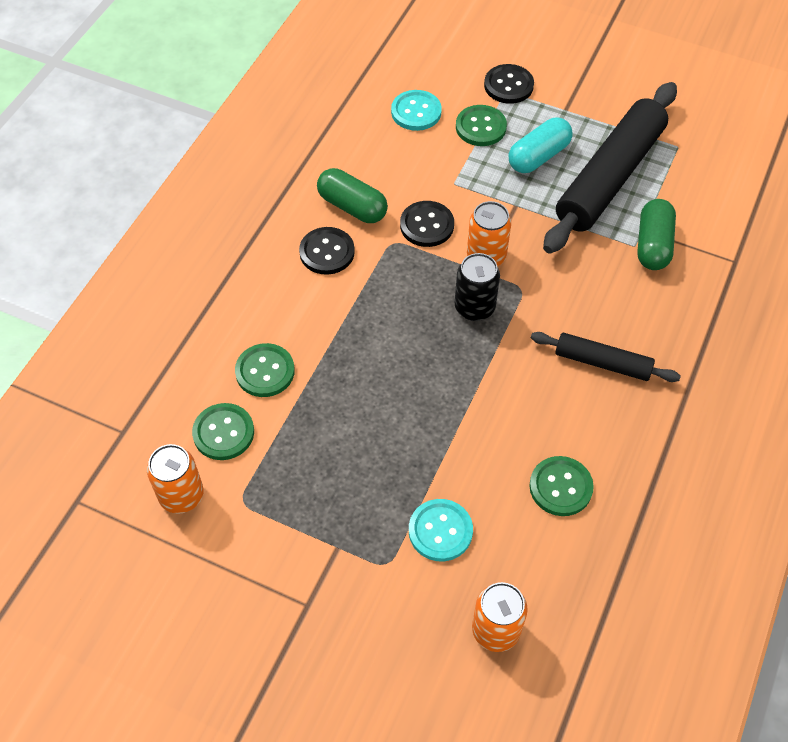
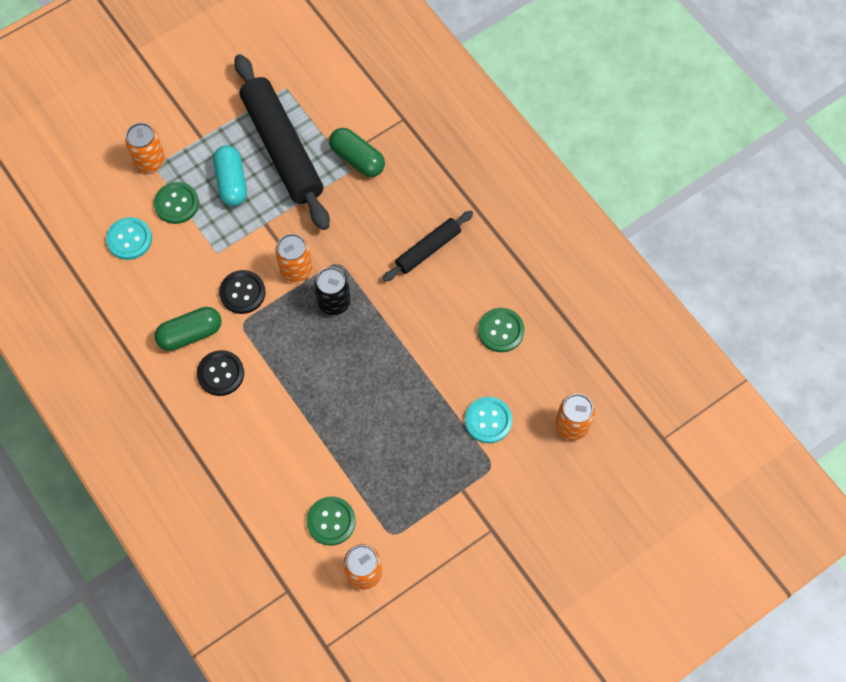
camera: 60 degrees left, 10 degrees up
green button [235,343,295,397] -> none
black button [484,64,534,104] -> orange can [125,123,165,172]

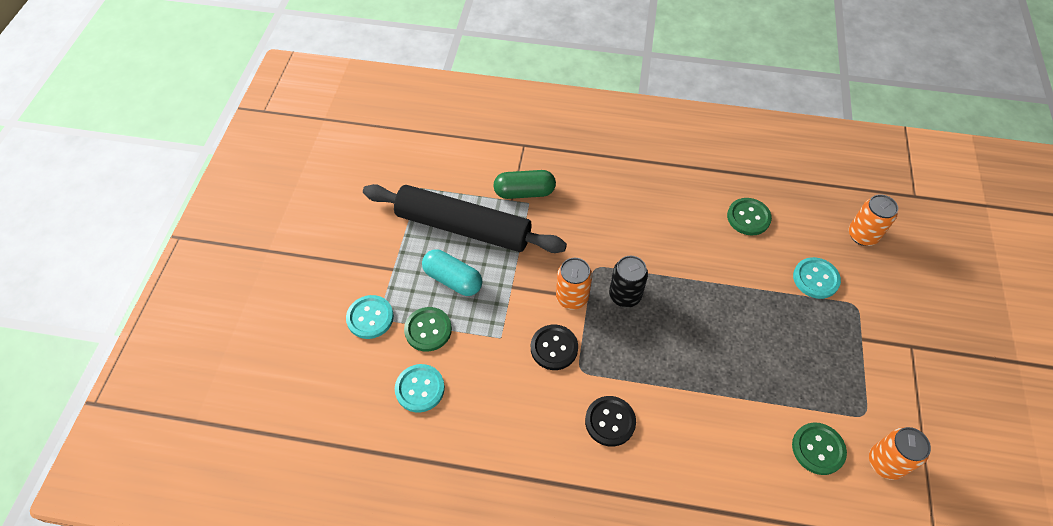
camera: 45 degrees left, 10 degrees down
orange can [125,123,165,172] -> turquoise button [346,295,394,339]
green capsule [155,307,222,351] -> none
black rolling pin [382,211,473,282] -> none

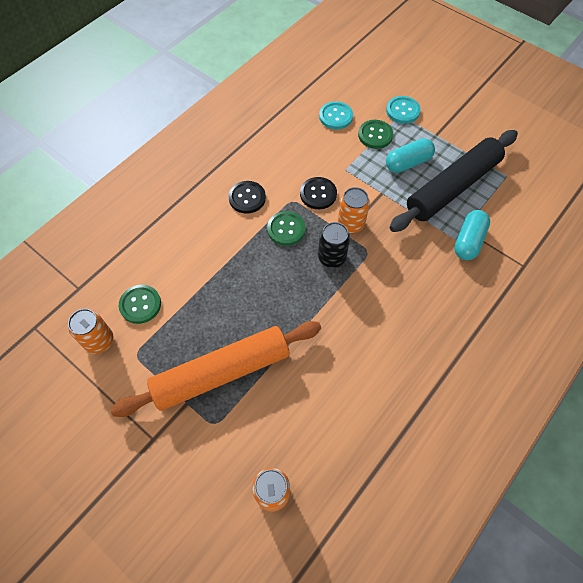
camera: 120 degrees right, 5 degrees up
green capsule [493,170,556,199] -> turquoise capsule [454,210,490,260]
green button [727,198,772,235] -> green button moved to [267,211,305,246]
turquoise button [793,257,841,299] -> none
none -> orange rolling pin [110,321,321,417]

